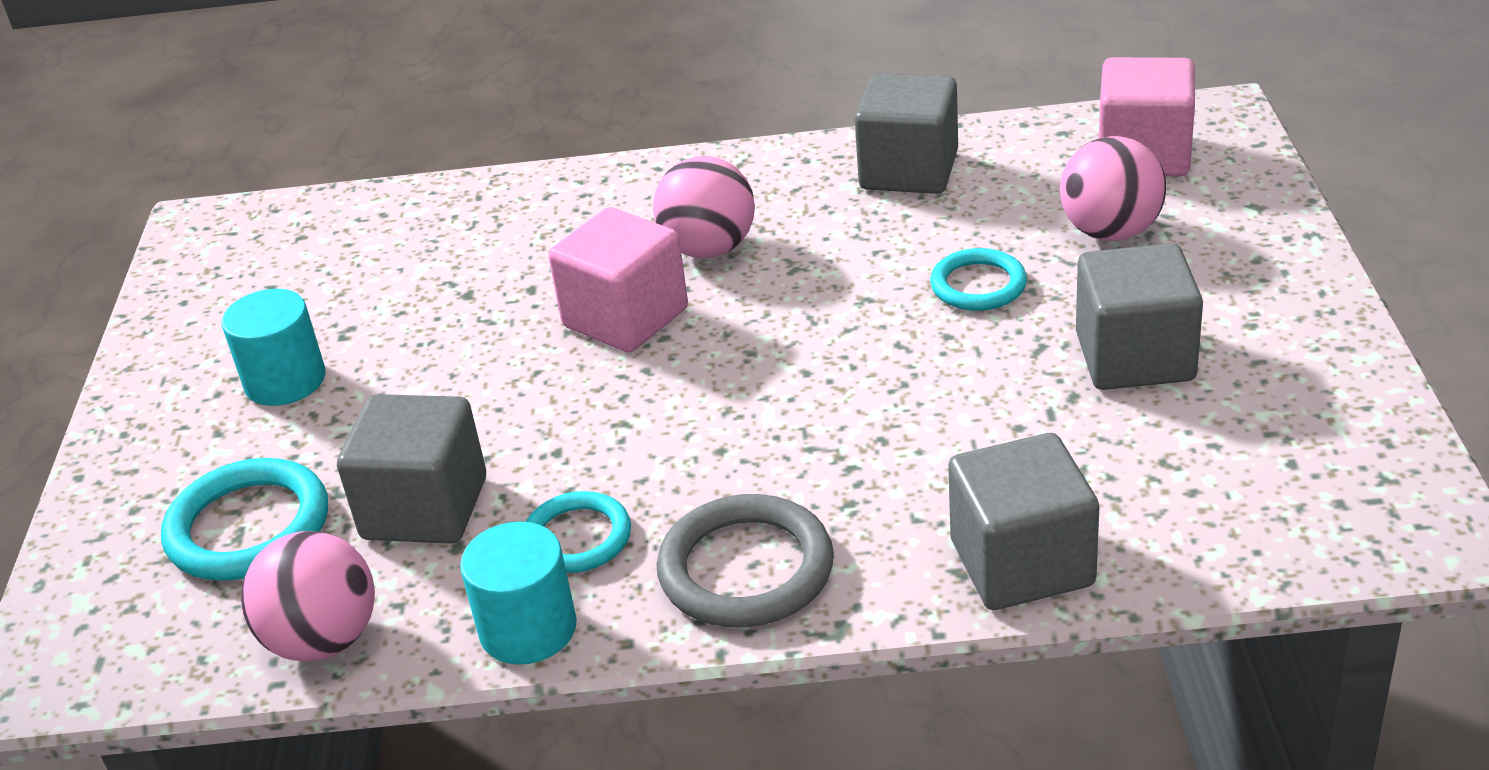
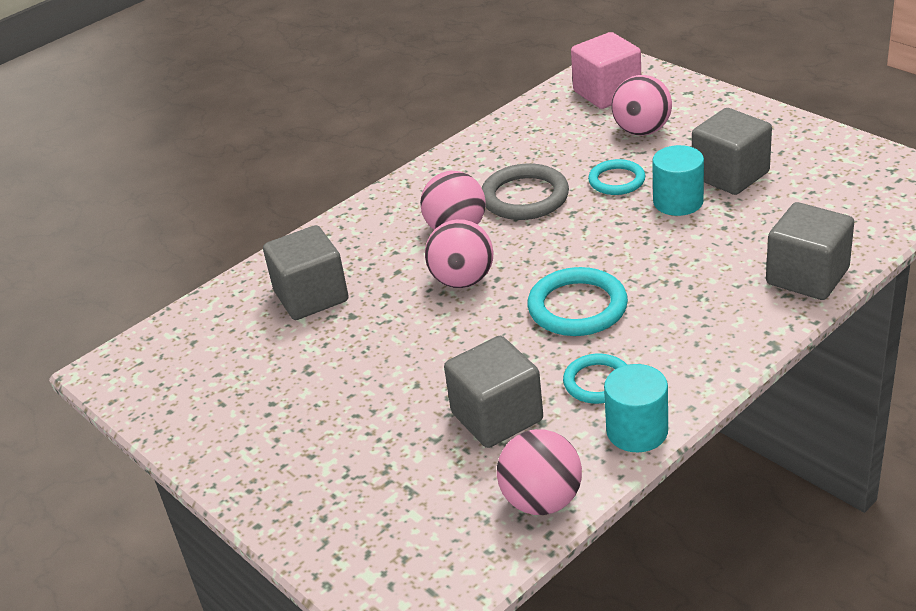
camera: 40 degrees left, 0 degrees up
turquoise ring [161,458,328,581] -> turquoise ring moved to [527,267,628,336]
turquoise cylinder [222,289,325,406] -> turquoise cylinder moved to [652,145,704,216]
pink cube [548,207,688,352] -> pink ball [425,219,493,288]
grey ring [657,494,834,627] -> grey ring moved to [482,163,569,220]
grey cube [855,73,958,194] -> grey cube moved to [263,225,349,320]

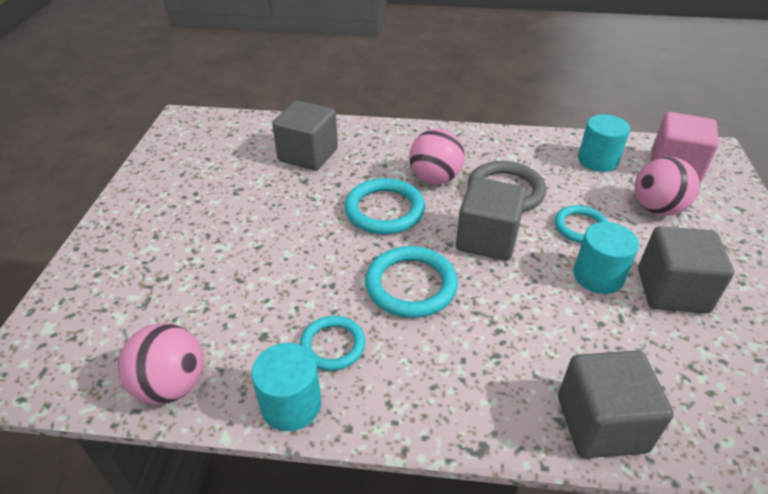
camera: 45 degrees right, 5 degrees up
pink ball [425,219,493,288] -> turquoise ring [344,178,425,234]
grey cube [444,336,543,448] -> grey cube moved to [456,177,527,261]
none -> turquoise cylinder [578,114,630,172]

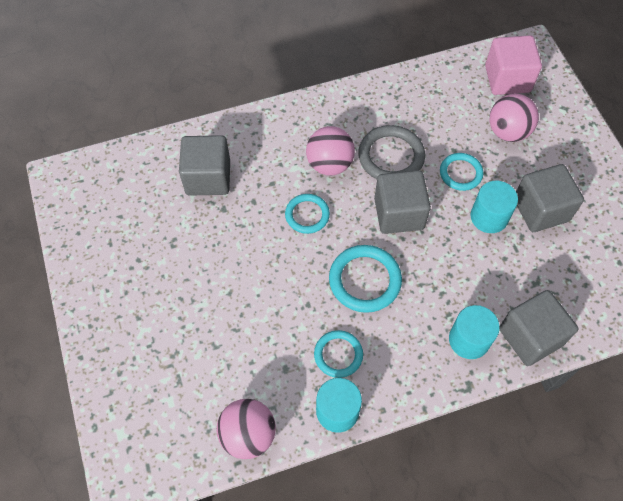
camera: 25 degrees left, 20 degrees up
turquoise ring [344,178,425,234] -> turquoise ring [285,194,330,234], size x0.64
turquoise cylinder [578,114,630,172] -> turquoise cylinder moved to [449,305,500,359]

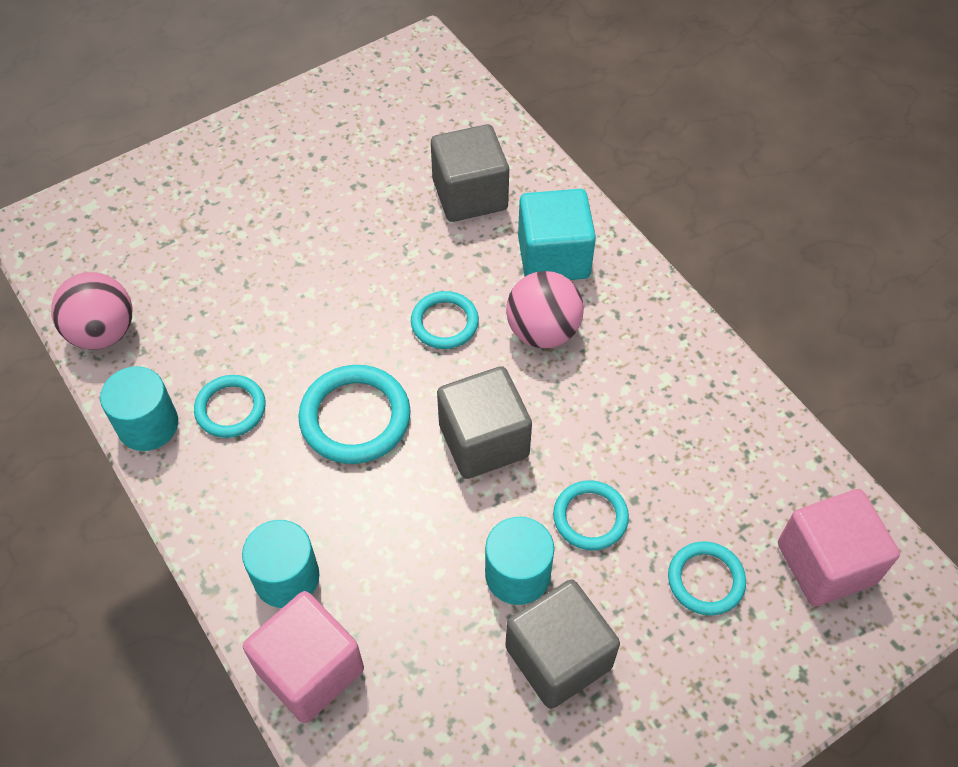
camera: 75 degrees right, 5 degrees down
grey ring [358,125,425,179] -> none
pink ball [489,94,539,142] -> turquoise ring [668,541,746,616]
grey cube [500,290,578,366] -> pink cube [243,591,364,723]
none -> turquoise cube [518,189,596,280]

